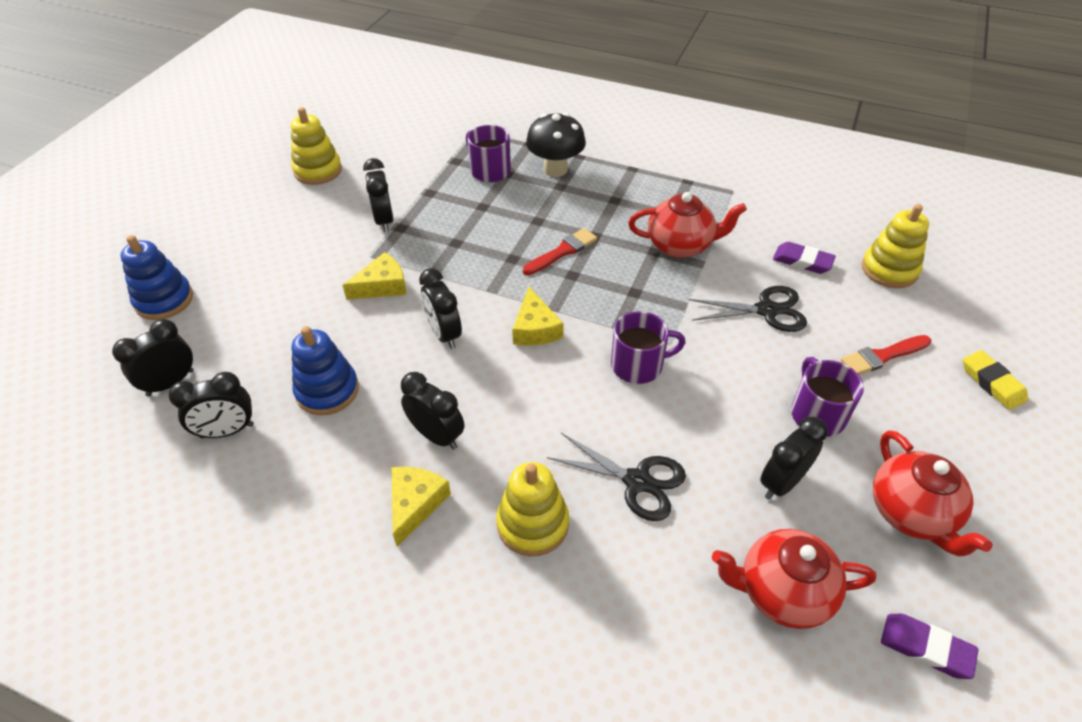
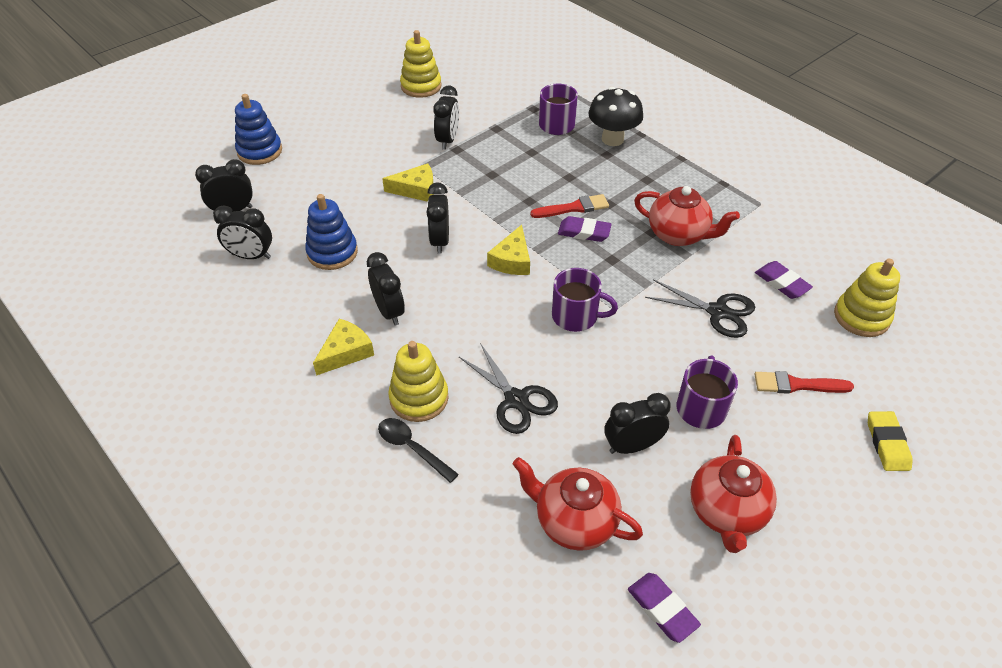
camera: 25 degrees right, 0 degrees up
none -> black spoon [378,418,459,483]
none -> purple eraser [558,216,612,242]

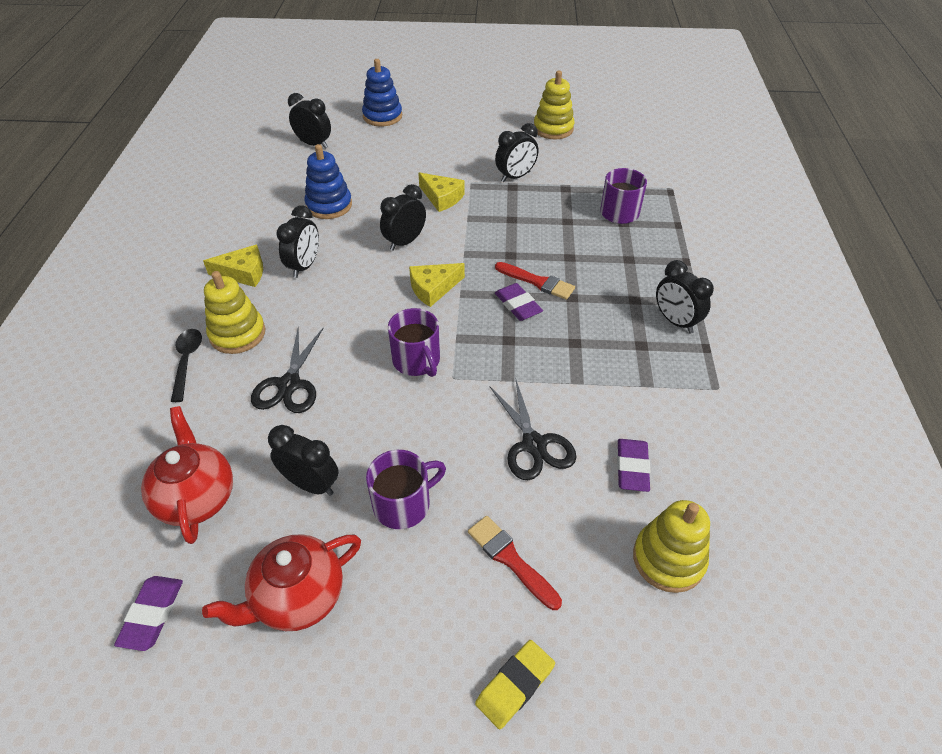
camera: 45 degrees right, 0 degrees up
black clock [213,205,272,259] -> black clock moved to [656,260,714,333]
black mushroom [588,87,643,146] -> none
red teapot [634,186,740,246] -> none

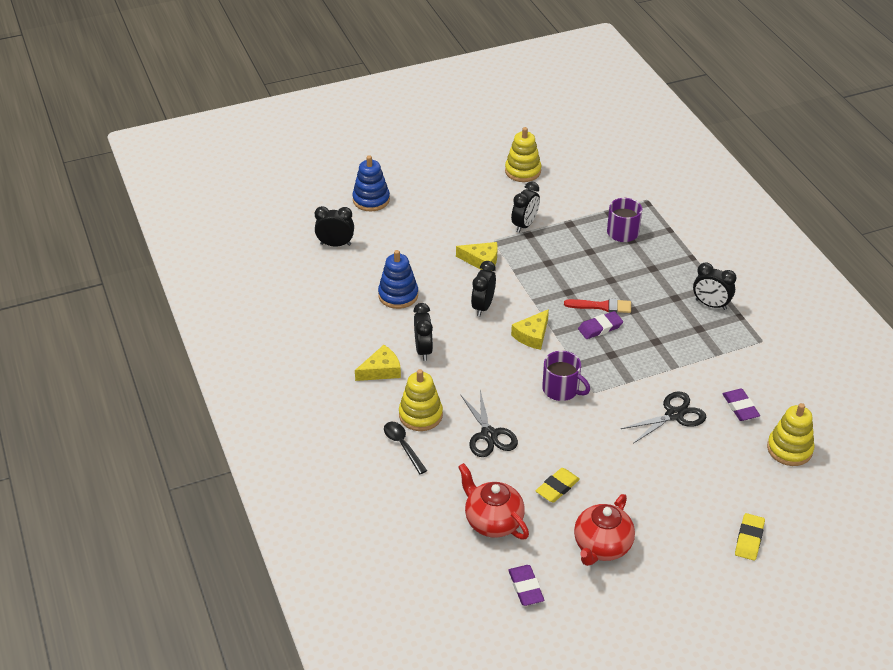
camera: 25 degrees left, 5 degrees down
black clock [268,425,339,496] -> yellow eraser [536,468,580,503]
purple mug [366,450,446,529] -> none
red brush [468,516,562,610] -> none
black scissors [489,380,576,480] -> black scissors turned 75 degrees counterclockwise [621,391,706,444]
purple eraser [495,283,543,321] -> purple eraser turned 60 degrees counterclockwise [578,311,623,339]

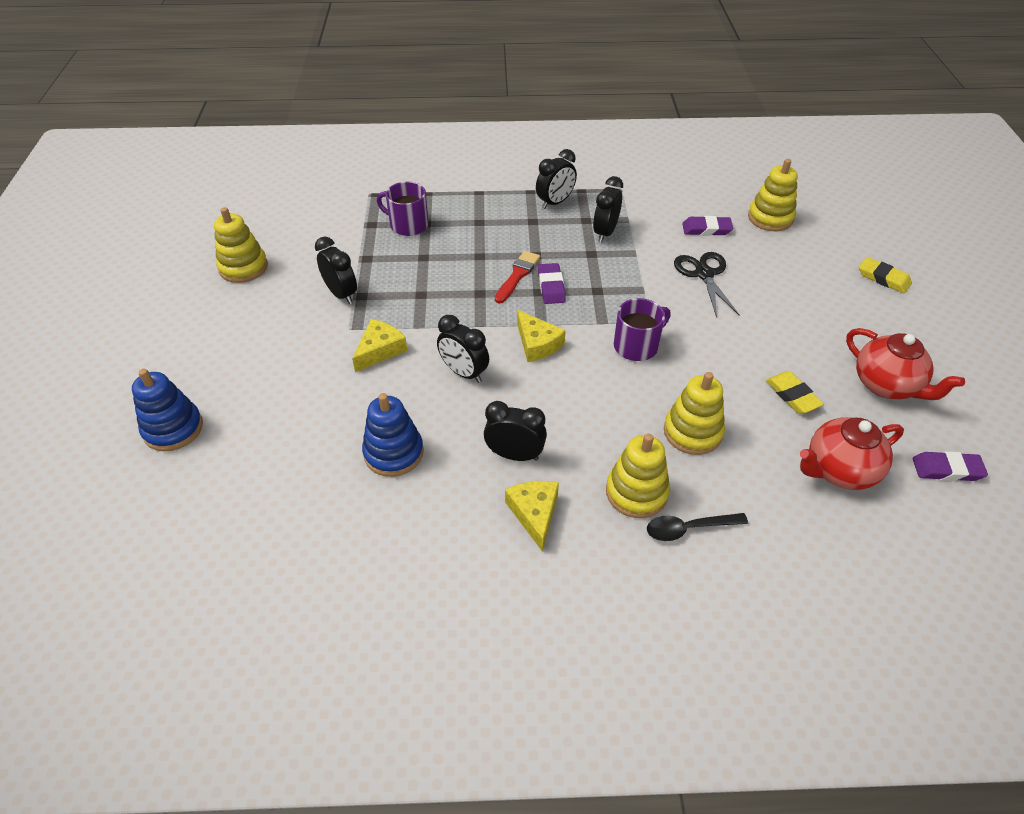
camera: 70 degrees left, 5 degrees up
black clock [315,206,354,246] -> black clock moved to [593,176,623,242]
black scissors [460,391,518,457] -> yellow stacking toy [664,372,725,455]

